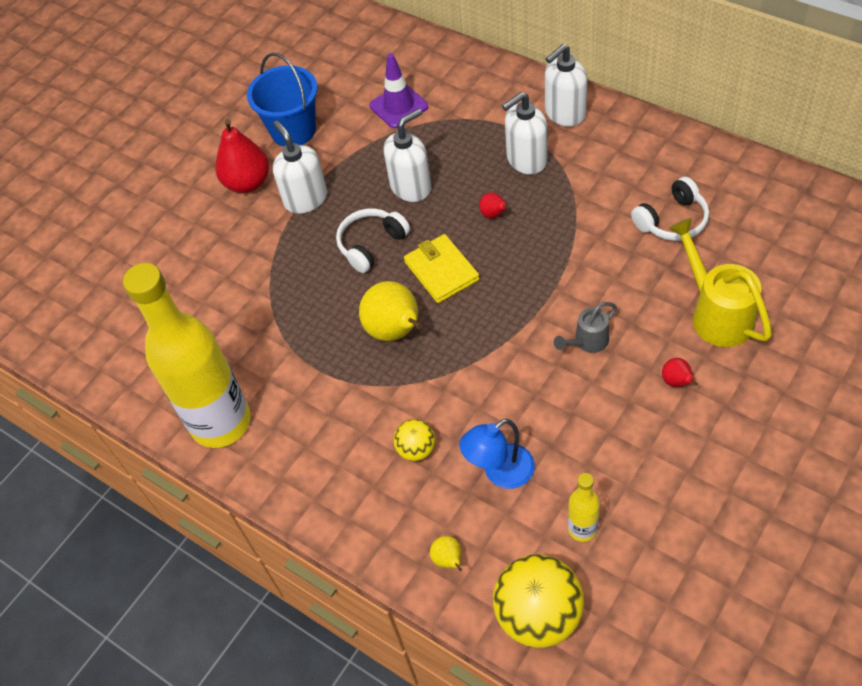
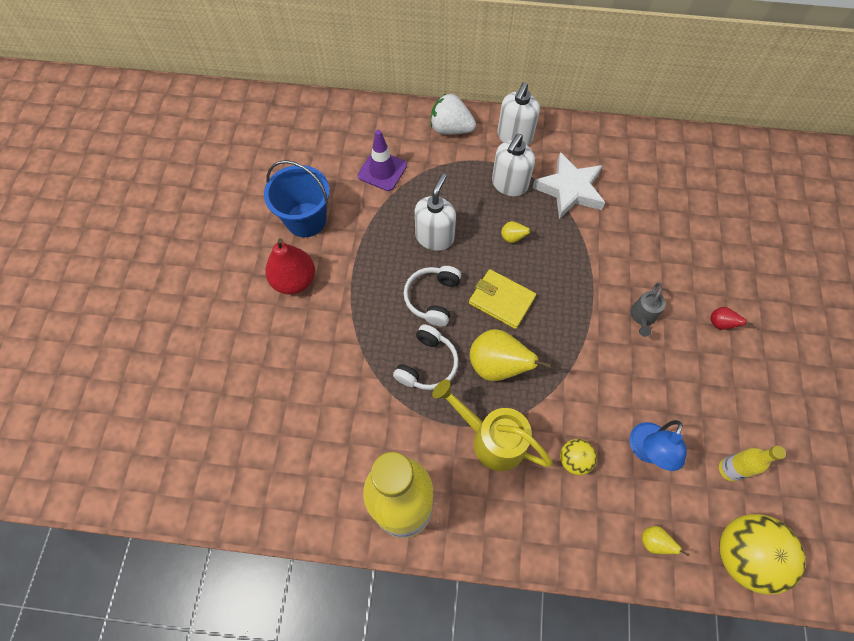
camera: 35 degrees left, 10 degrees up
white soap dispenser [273,120,327,214] -> none
red pear [479,192,510,219] -> yellow pear [501,221,536,243]
white headphones [631,177,709,241] -> white headphones moved to [393,324,459,390]
yellow watering can [668,218,772,347] -> yellow watering can moved to [432,379,553,471]
none -> white strawberry [431,93,476,135]
none -> white star [532,152,605,219]

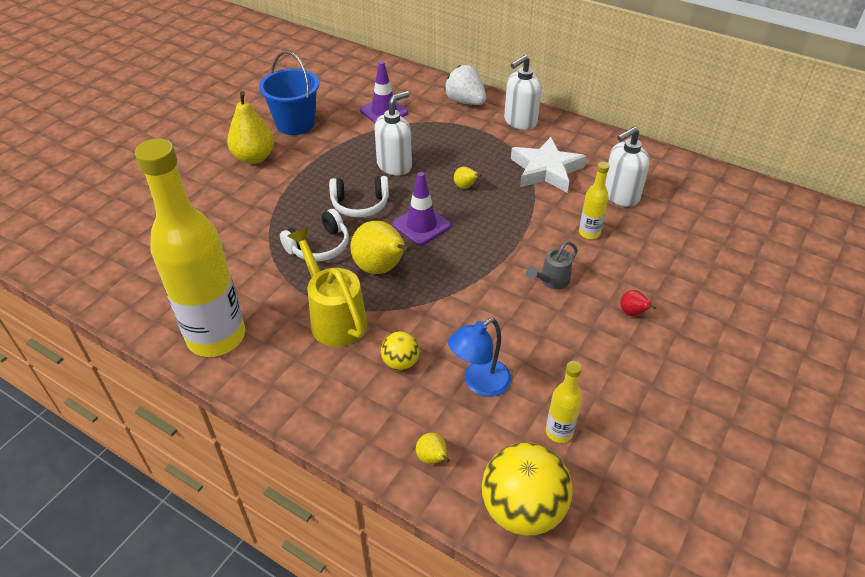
camera: 25 degrees right, 20 degrees down
red pear [265,238,315,295] -> yellow pear [227,91,274,164]
white headphones [404,266,461,326] -> white headphones turned 135 degrees counterclockwise [329,176,389,217]
yellow wallet [469,269,536,329] -> purple traffic cone [392,172,451,246]
white soap dispenser [492,134,535,196] -> white soap dispenser moved to [605,127,650,207]
none -> yellow bottle [579,162,609,239]

